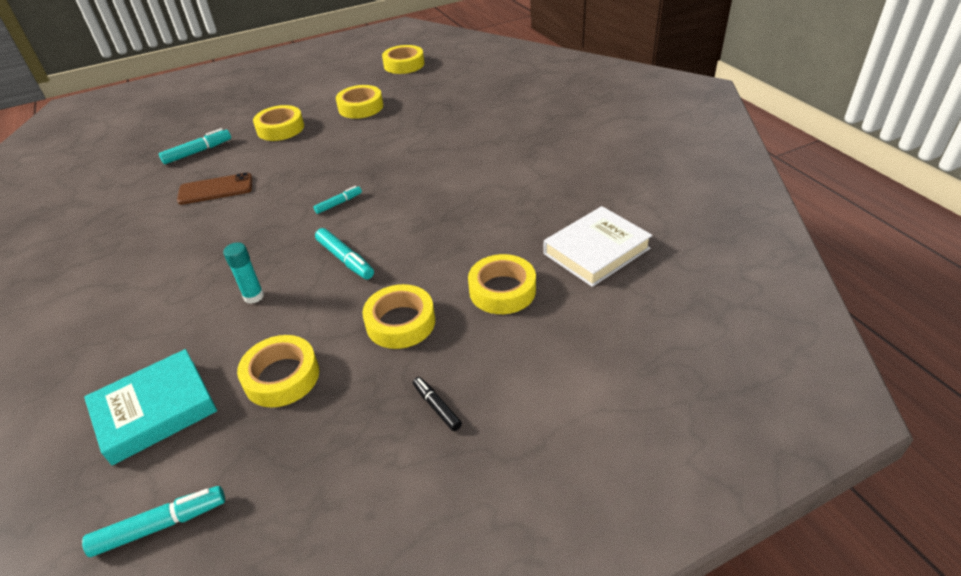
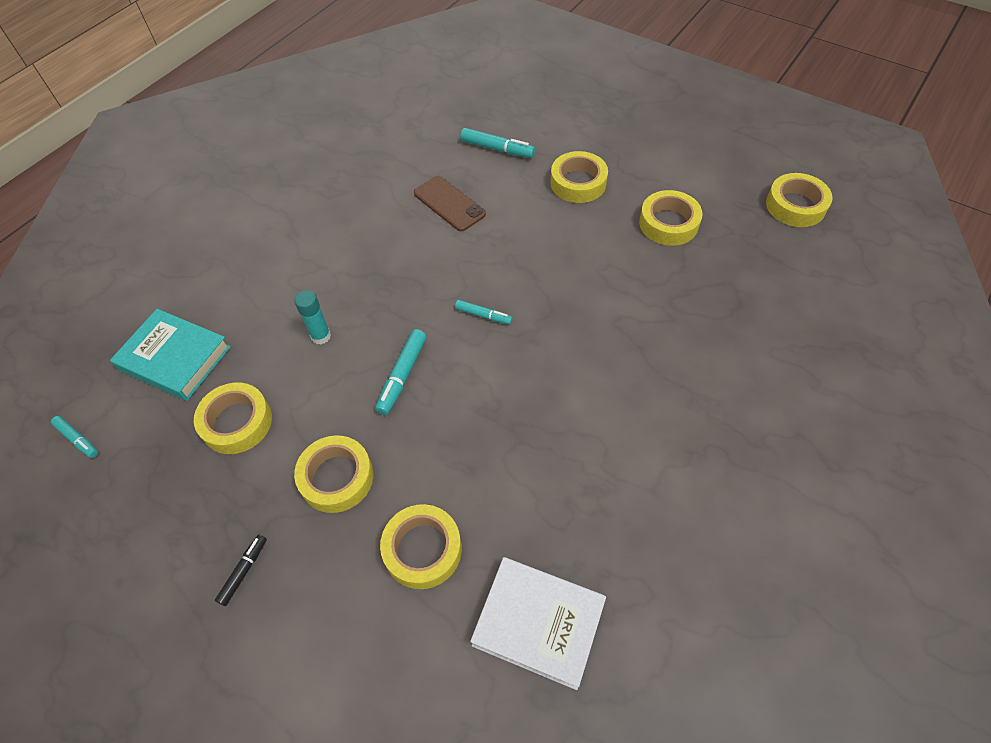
camera: 60 degrees right, 15 degrees up
turquoise marker [82,486,225,557] -> turquoise marker [51,416,98,458], size x0.64

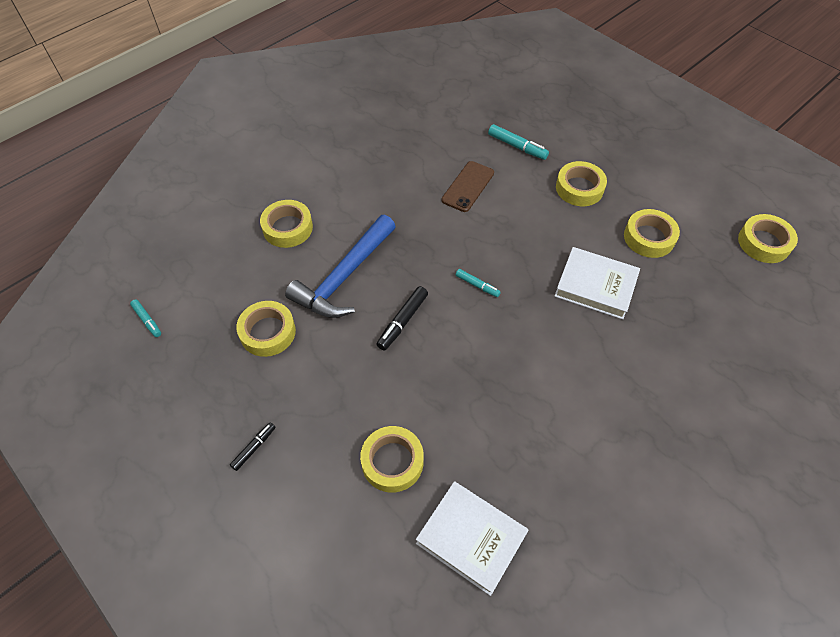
camera: 10 degrees right, 0 degrees up
turquoise book [110,309,231,401] -> none
turquoise glue stick [294,290,331,345] -> blue hammer [285,215,396,318]
yellow tape [294,435,374,513] -> yellow tape moved to [260,200,313,248]
turquoise marker [375,329,427,415] -> black marker [376,286,428,351]
brown phone [414,176,486,232] -> brown phone turned 60 degrees clockwise [441,161,494,212]
none -> white book [555,247,640,320]

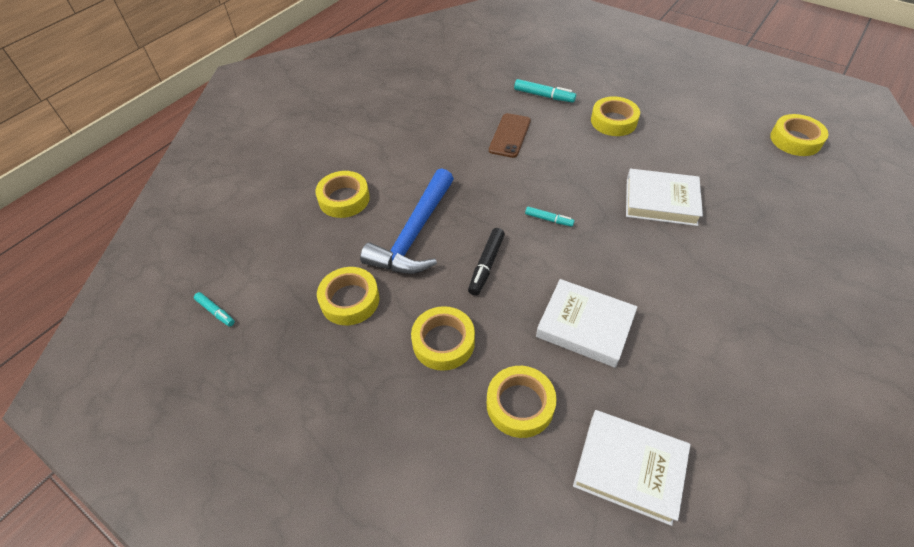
camera: 10 degrees left, 5 degrees down
black marker [230,422,276,471] -> none
yellow tape [624,209,680,258] -> yellow tape moved to [411,306,475,371]
none -> white book [536,279,637,368]

